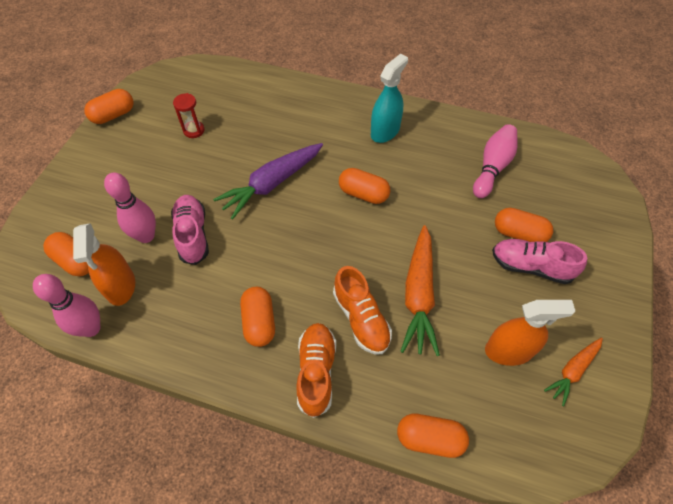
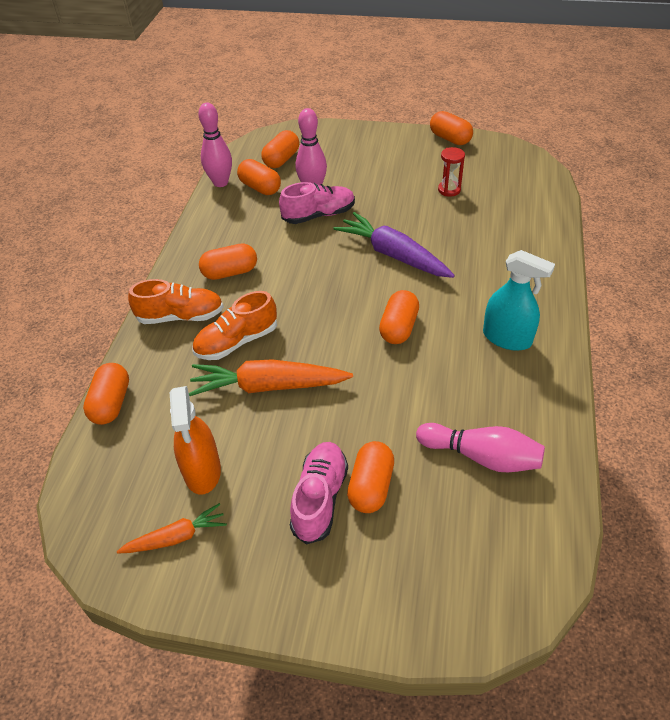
camera: 85 degrees right, 10 degrees down
orange spray bottle [73,223,135,306] -> orange capsule [237,159,281,195]
orange carrot [544,338,603,406] -> orange carrot turned 120 degrees clockwise [117,503,227,554]

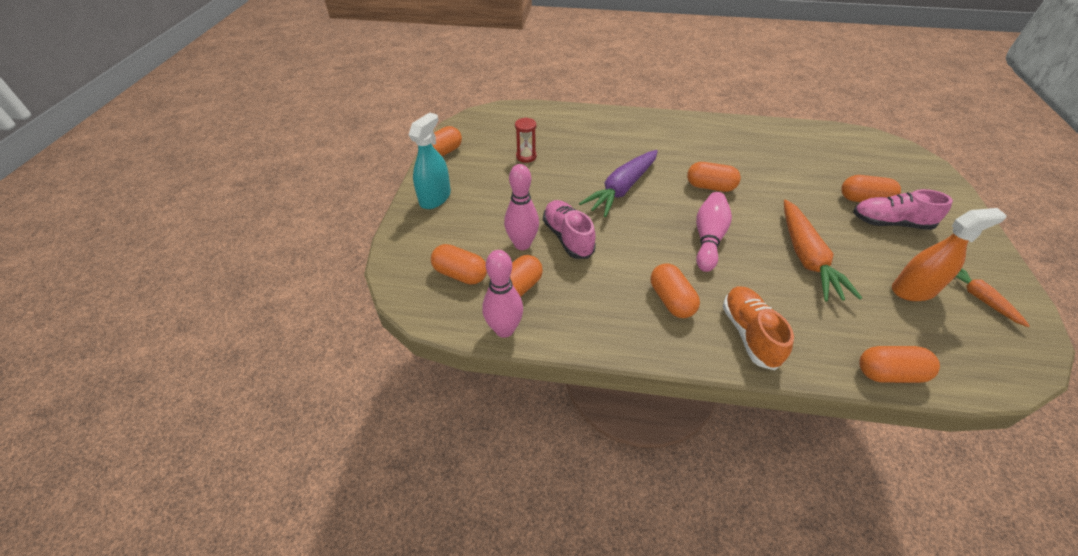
camera: 95 degrees left, 0 degrees up
orange shoe [192,291,277,360] -> none
pink bowling pin [416,423,545,472] -> pink bowling pin moved to [696,192,732,272]
turquoise spray bottle [483,250,555,351] -> turquoise spray bottle moved to [409,112,451,209]

